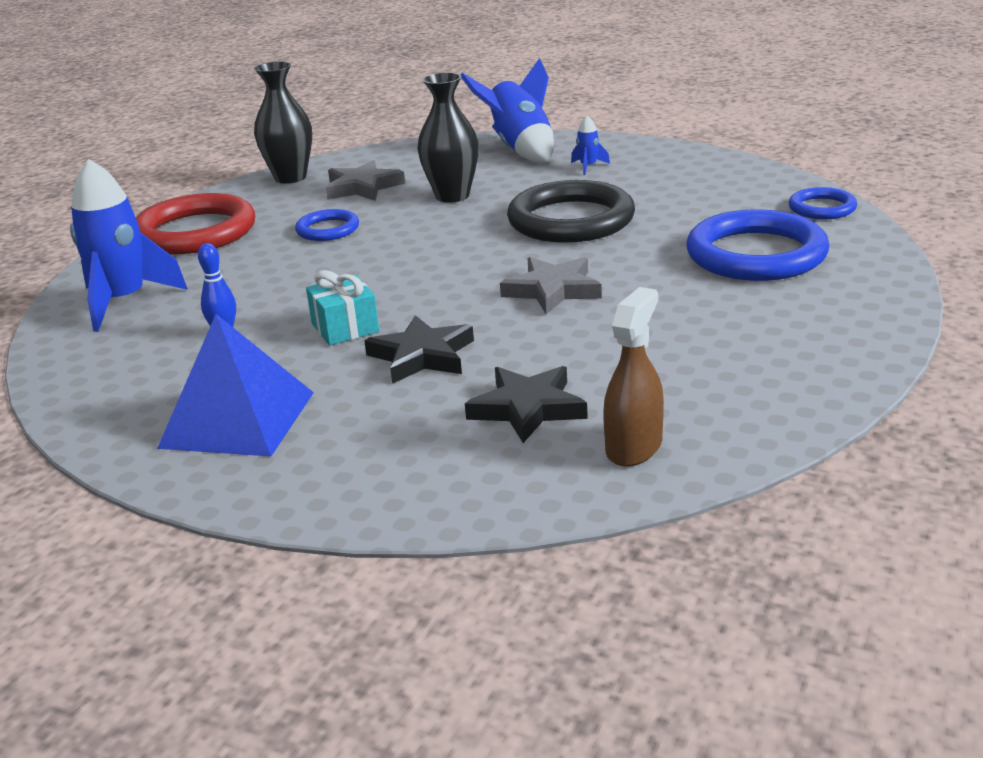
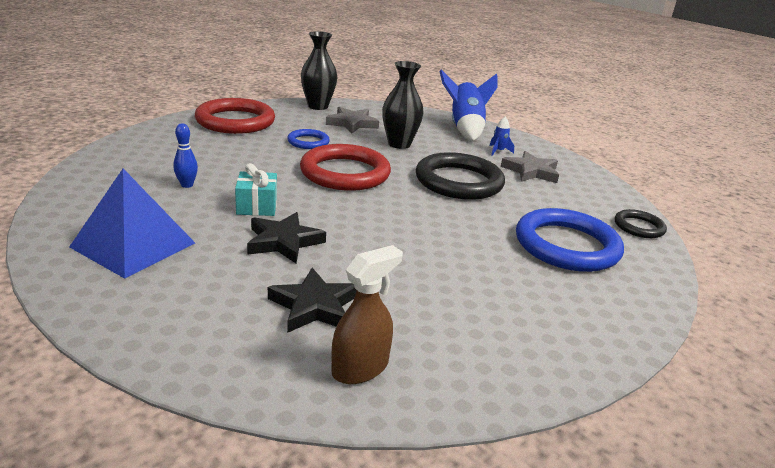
camera: 15 degrees right, 0 degrees up
blue rocket [70,159,188,332] -> none
grey star [500,257,602,314] -> grey star moved to [501,151,559,183]
blue ring [789,187,857,219] -> black ring [615,209,667,238]
none -> red ring [300,144,391,191]

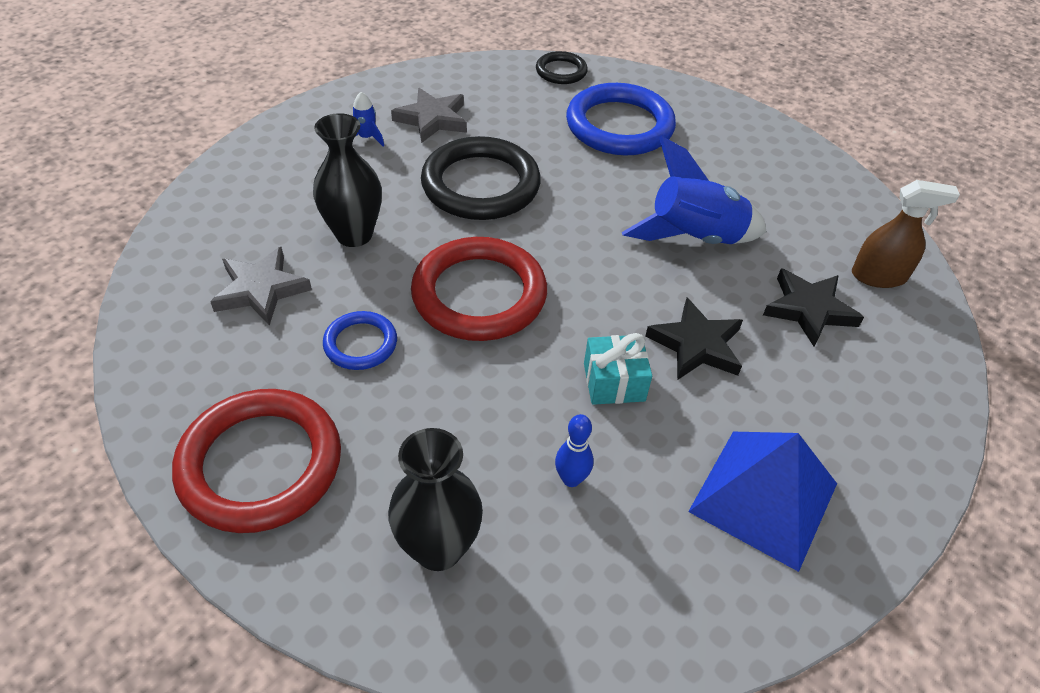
camera: 90 degrees left, 20 degrees up
black vase [301,31,338,110] -> black vase moved to [388,428,483,571]
brown spray bottle [331,245,403,384] -> brown spray bottle turned 135 degrees clockwise [852,180,960,288]
blue rocket [439,70,497,141] -> blue rocket moved to [622,136,767,244]

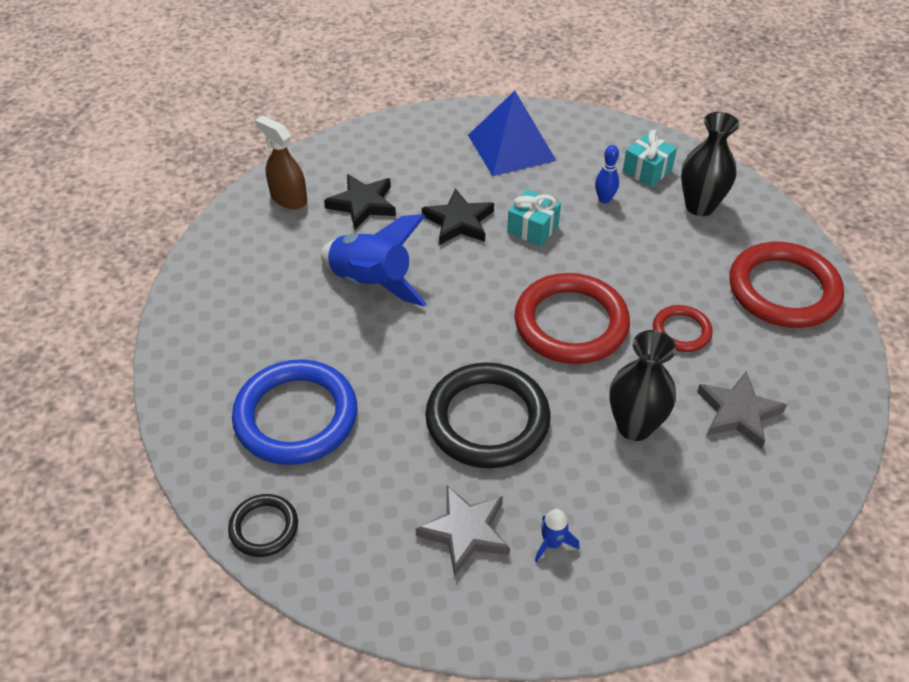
camera: 140 degrees left, 0 degrees up
blue ring [323,311,397,370] -> red ring [653,305,713,352]
none -> turquoise gift [623,130,677,187]

